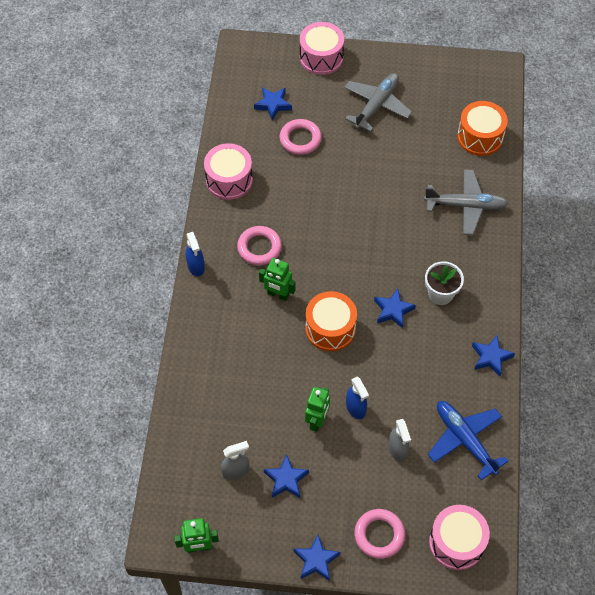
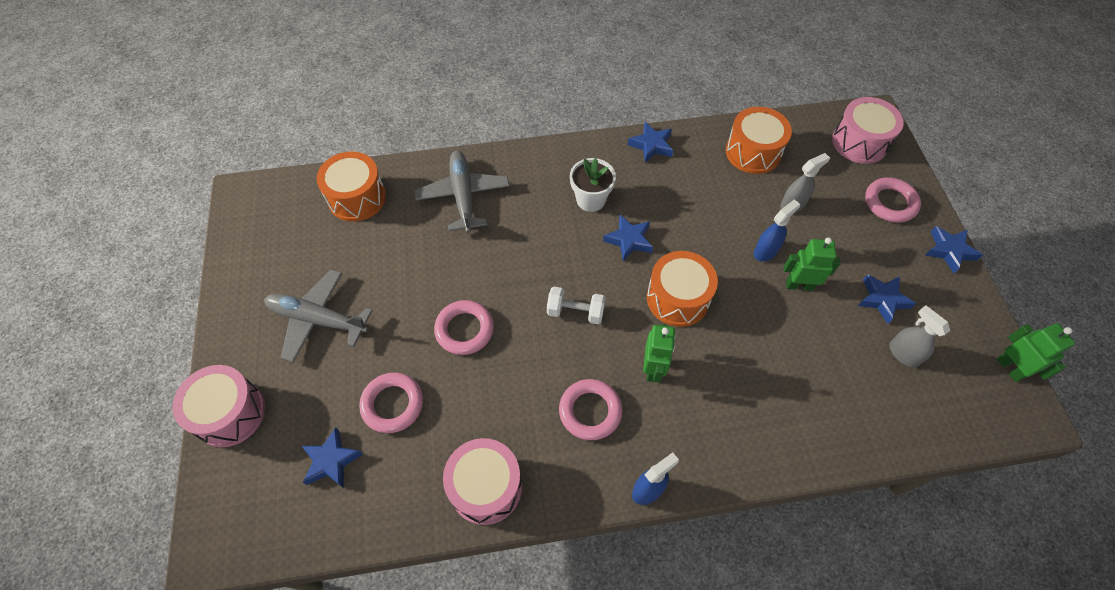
camera: 105 degrees left, 0 degrees up
blue plane [428,401,509,480] -> orange drum [726,107,792,174]
none -> pink ring [434,300,494,355]
none -> white dumbbell [547,287,605,324]

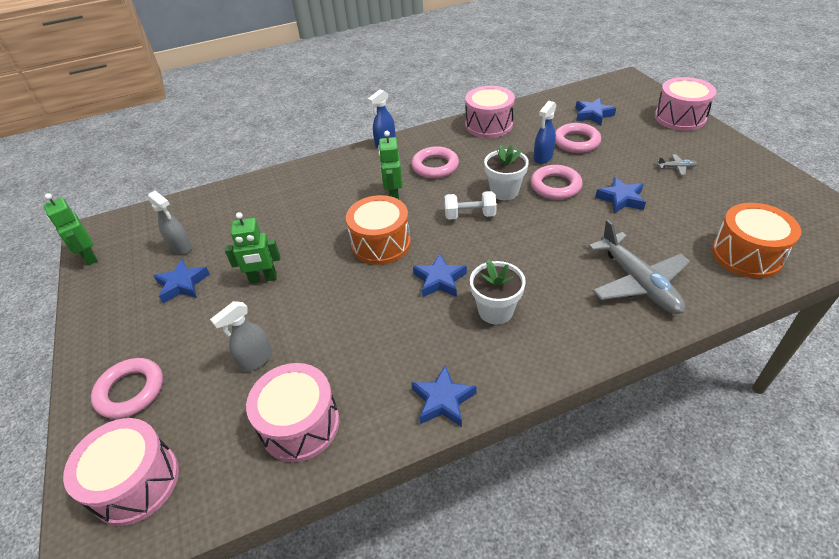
camera: 170 degrees right, 15 degrees down
grey plane [264,269,373,362] -> grey plane [657,154,697,175], size x0.40
orange drum [726,107,792,174] -> pink drum [246,363,340,462]
blue spray bottle [754,199,800,262] -> blue spray bottle moved to [533,101,556,164]
blue star [925,226,983,273] -> blue star moved to [595,177,646,214]
none -> white flower pot [484,145,529,200]

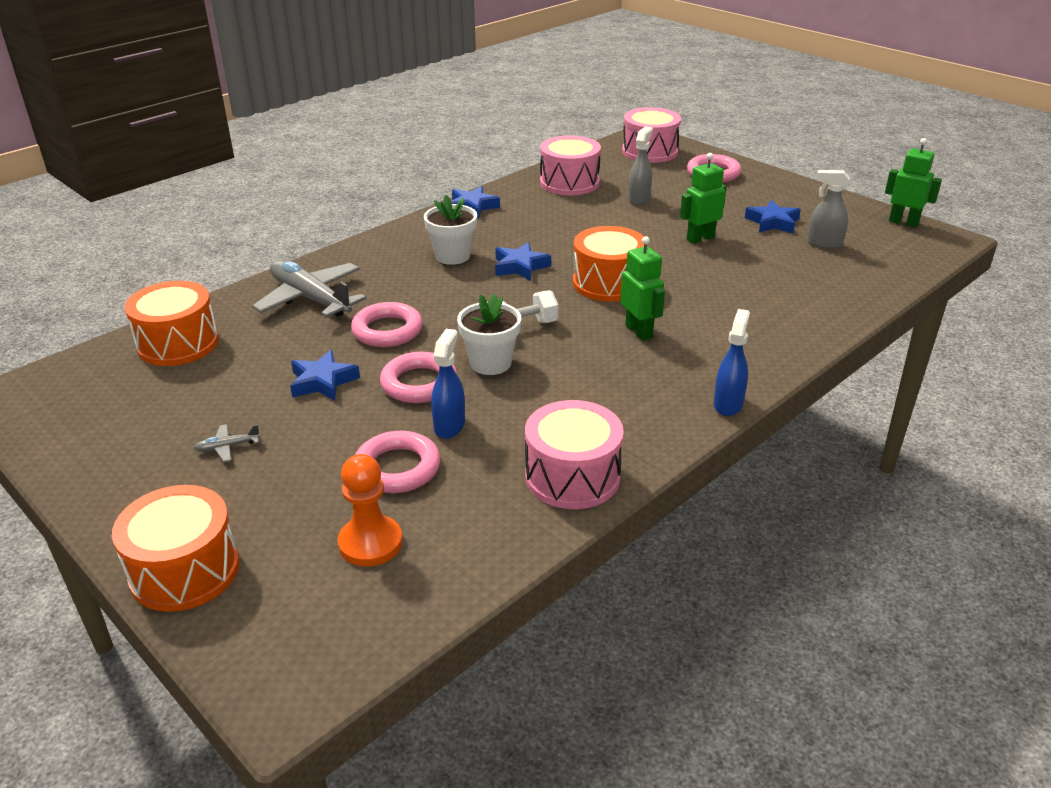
camera: 155 degrees right, 10 degrees down
pink ring [412,146,459,178] -> pink ring moved to [351,302,423,347]
blue star [575,98,616,126] -> orange pawn [338,454,403,567]
pink drum [655,77,716,131] -> orange drum [112,485,240,612]

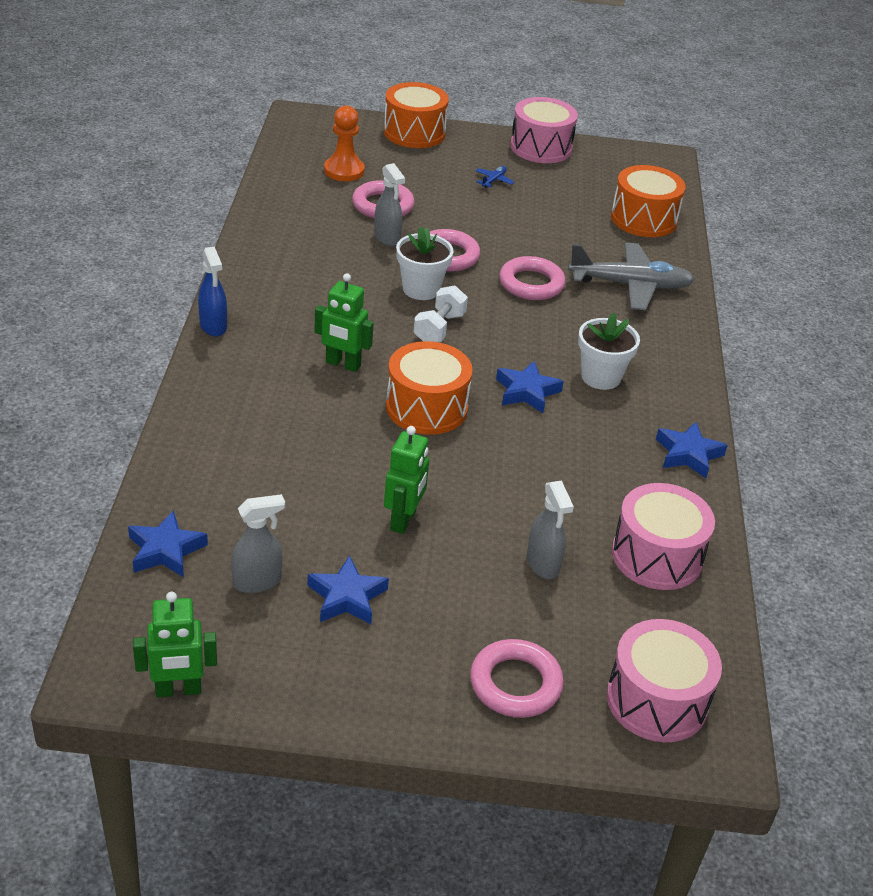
camera: 135 degrees right, 5 degrees up
grey plane [194,424,261,462] -> blue plane [475,166,515,188]
blue star [290,350,360,401] -> blue star moved to [128,510,208,577]
blue spray bottle [431,329,465,439] -> grey spray bottle [374,163,405,246]
pink drum [525,400,624,509] -> pink drum moved to [510,97,578,163]

